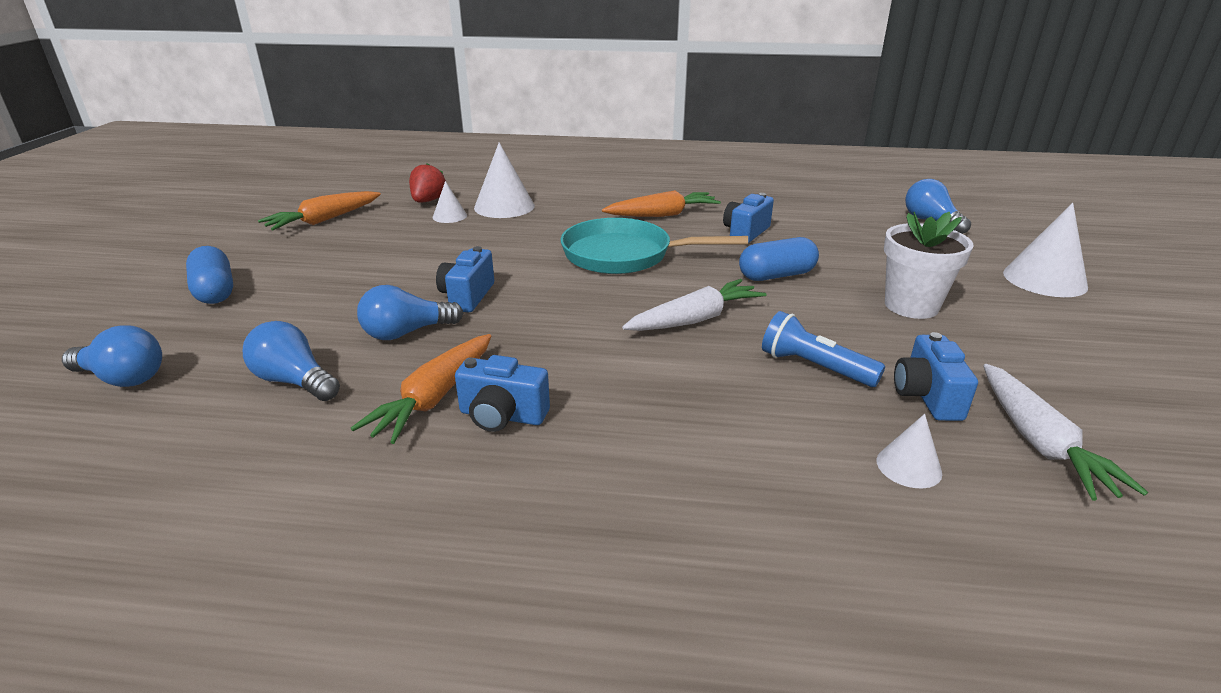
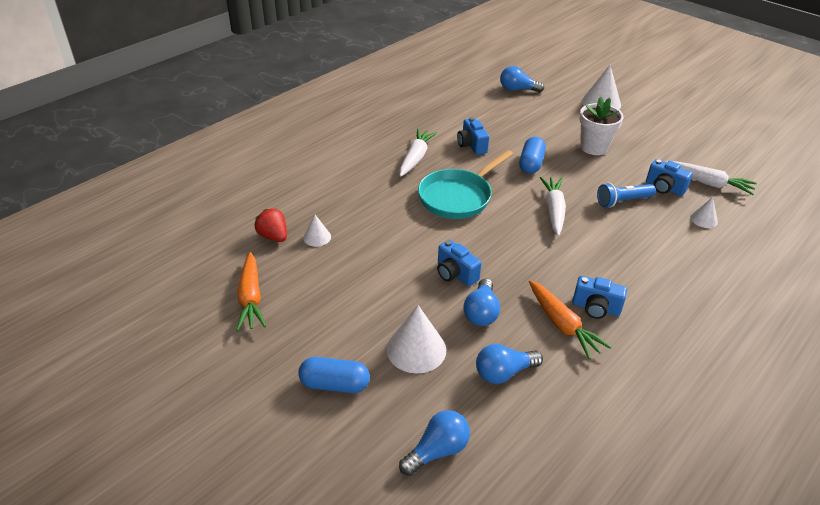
camera: 55 degrees left, 10 degrees up
blue camera [455,355,550,432] -> blue camera turned 60 degrees clockwise [572,276,627,319]
white cone [474,142,535,218] -> white cone moved to [386,305,446,374]
orange carrot [602,190,721,217] -> white carrot [399,129,437,177]

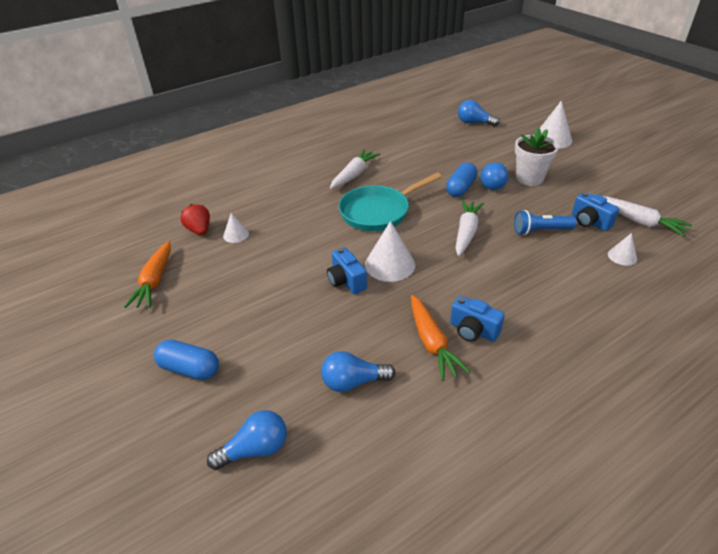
camera: 15 degrees right, 0 degrees up
white cone [386,305,446,374] -> white cone moved to [365,221,415,282]
blue camera [457,117,489,155] -> none
blue light bulb [463,278,500,326] -> blue light bulb moved to [480,162,509,190]

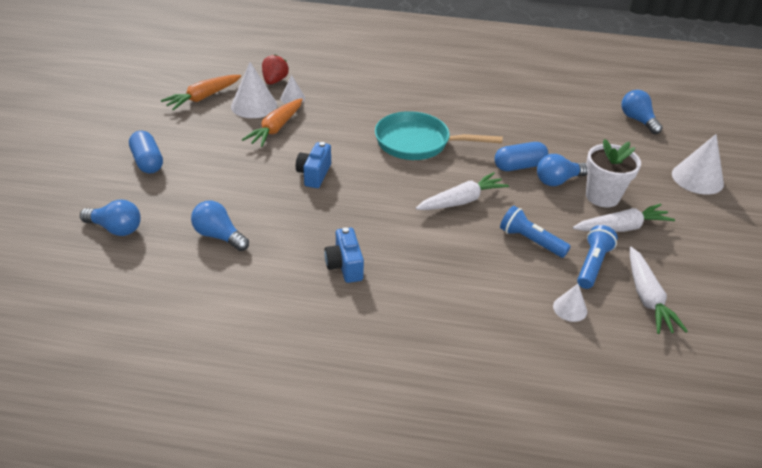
camera: 40 degrees right, 0 degrees up
white carrot [330,149,380,189] -> white carrot moved to [573,204,675,232]
white cone [365,221,415,282] -> white cone moved to [231,62,277,118]
orange carrot [411,295,470,381] -> orange carrot moved to [242,98,303,147]
blue camera [572,192,619,231] -> blue flashlight [577,225,618,289]

